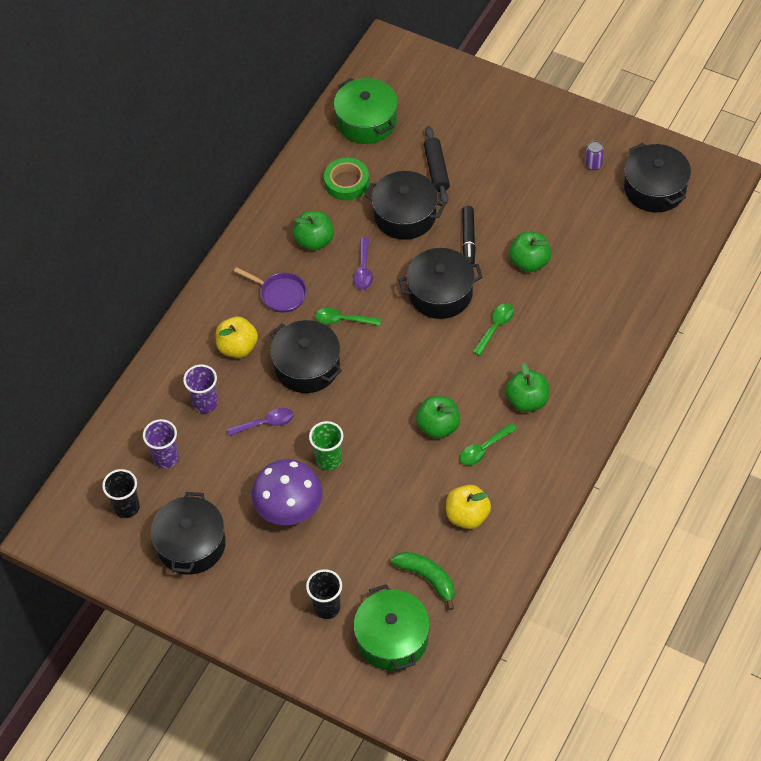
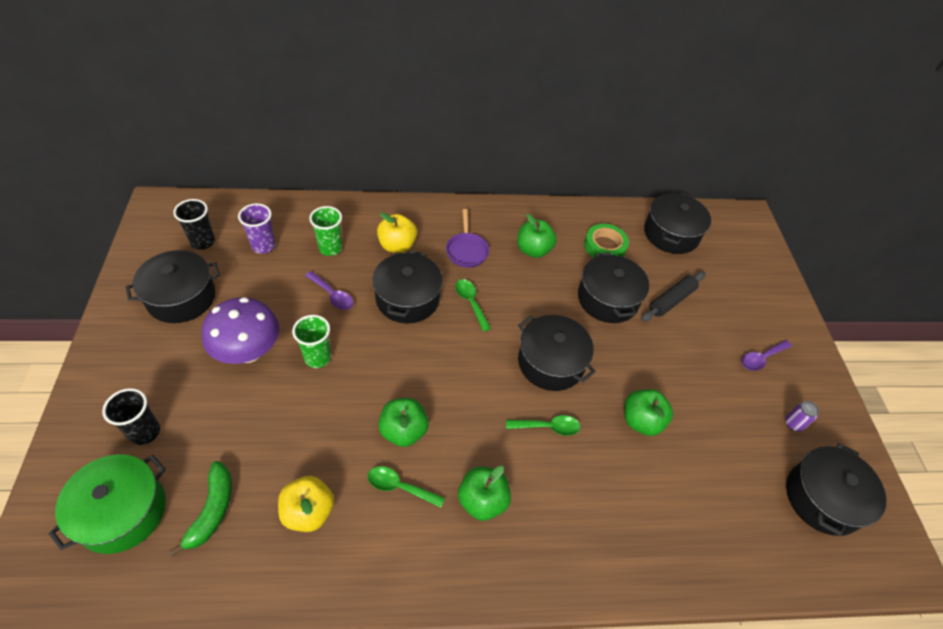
camera: 50 degrees right, 5 degrees down
purple cup [183,364,218,413] -> green cup [309,206,342,256]
green pot [334,78,398,144] -> black pot [644,193,711,254]
purple spoon [353,238,373,290] -> purple spoon moved to [742,340,792,371]
black marker [462,206,476,264] -> none

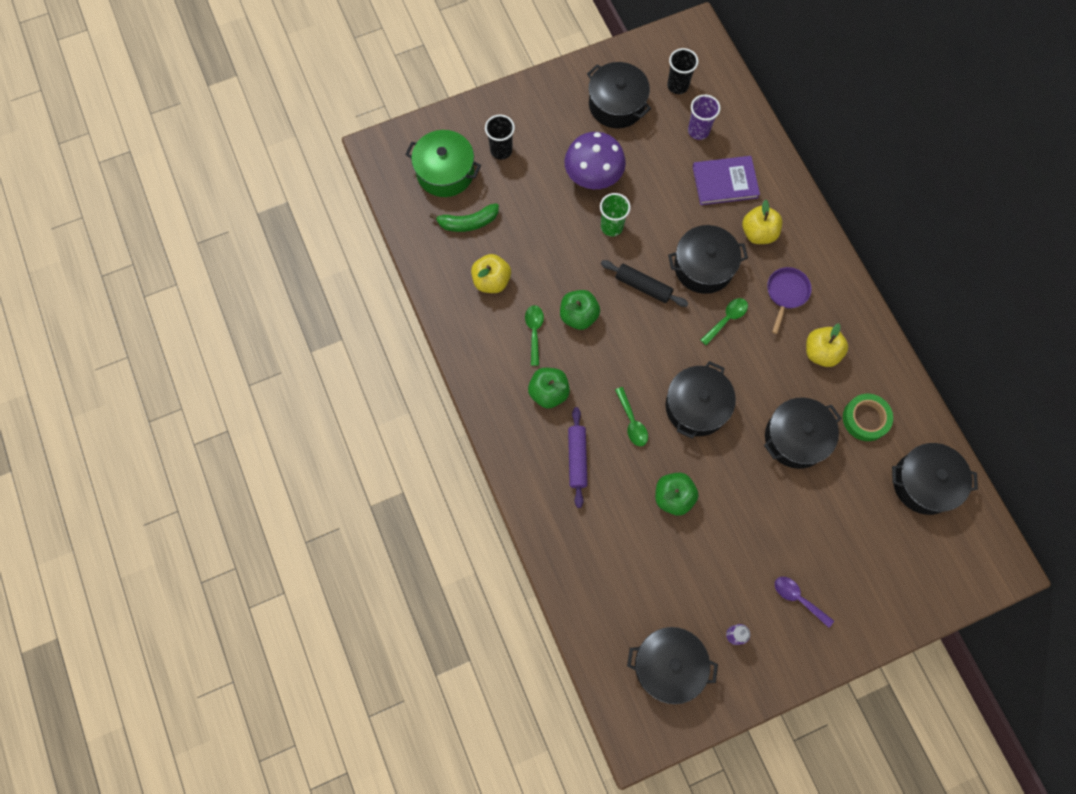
camera: 75 degrees right, 20 degrees up
purple spoon [305,271,354,310] -> none
green cup [309,206,342,256] -> purple book [693,156,760,205]
purple pan [446,209,489,268] -> purple pan turned 135 degrees clockwise [767,267,812,334]
green apple [517,214,556,258] -> yellow apple [806,323,848,367]
black rolling pin [641,272,706,321] -> black rolling pin moved to [601,260,689,307]
none -> purple rolling pin [568,407,588,508]

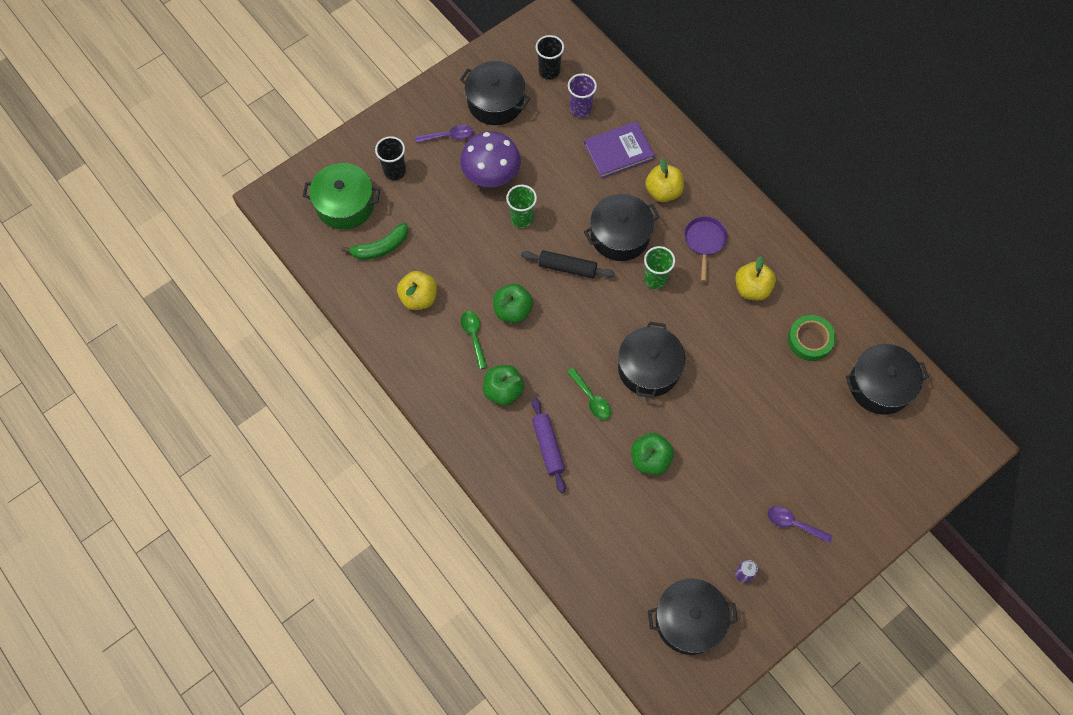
camera: 15 degrees left, 5 degrees down
green spoon [700,298,748,346] -> green cup [644,246,675,289]
black pot [764,398,842,469] -> none
none -> purple spoon [415,125,473,143]

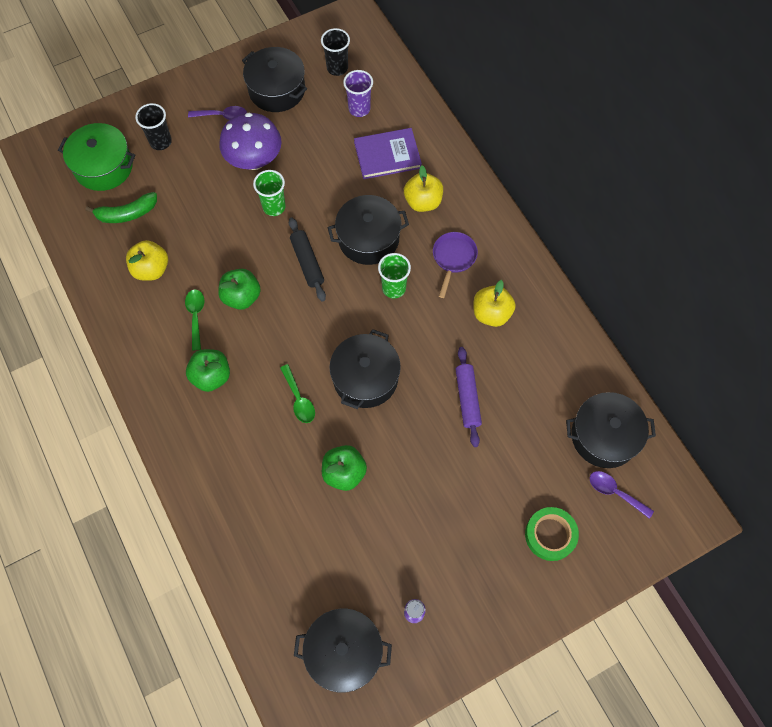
camera: 10 degrees right, 0 degrees up
black rolling pin [521,250,615,278] -> black rolling pin turned 45 degrees clockwise [289,217,326,302]
purple rolling pin [532,397,566,493] -> purple rolling pin moved to [455,347,482,447]
purple spoon [767,506,832,543] -> purple spoon moved to [590,471,654,519]
green tape [788,315,836,361] -> green tape moved to [525,507,579,561]

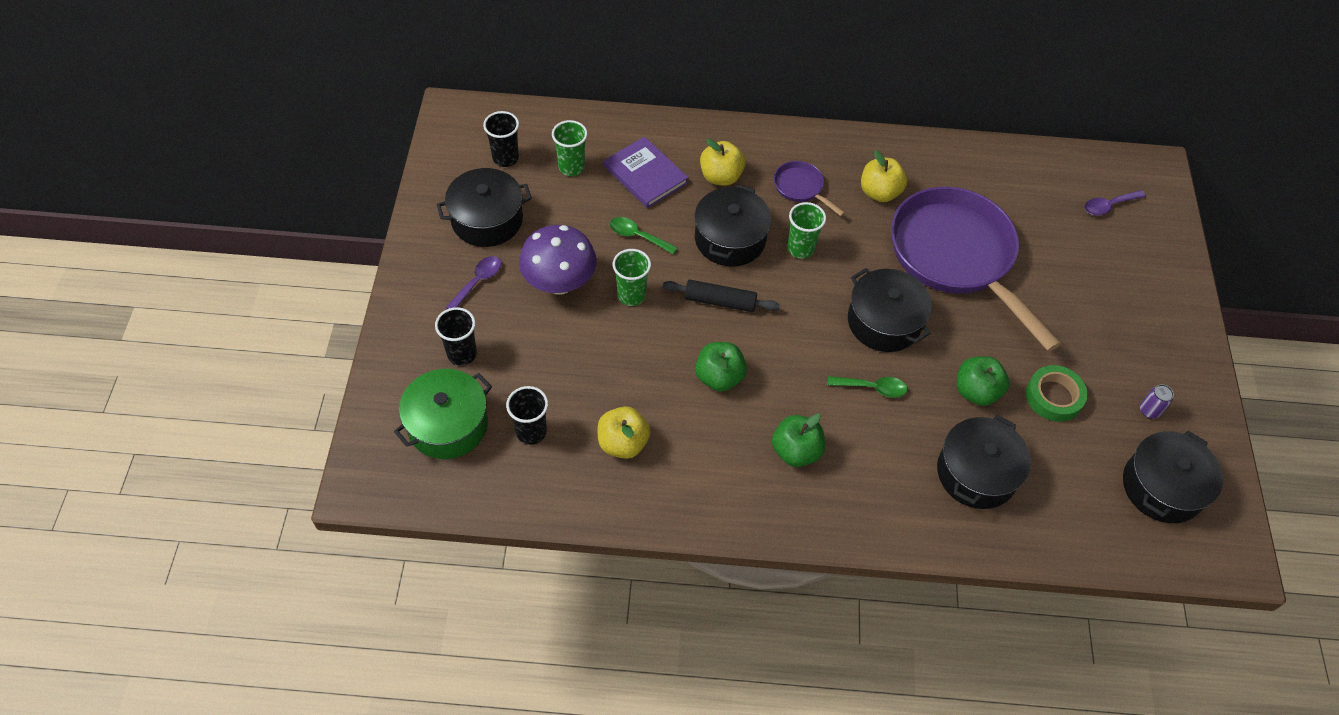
camera: 60 degrees left, 10 degrees down
green banana [85,192,157,223] -> black cup [506,386,548,445]
green spoon [185,289,205,350] -> green spoon moved to [610,217,678,255]
purple cup [343,70,373,117] -> green cup [552,120,587,176]
purple book [354,128,422,179] -> purple book turned 60 degrees counterclockwise [604,136,688,208]
purple rolling pin [455,347,482,447] -> purple pan [891,187,1061,352]
green tape [525,507,579,561] -> green tape moved to [1026,365,1088,422]
black pot [566,392,656,468] -> black pot moved to [937,415,1031,509]

